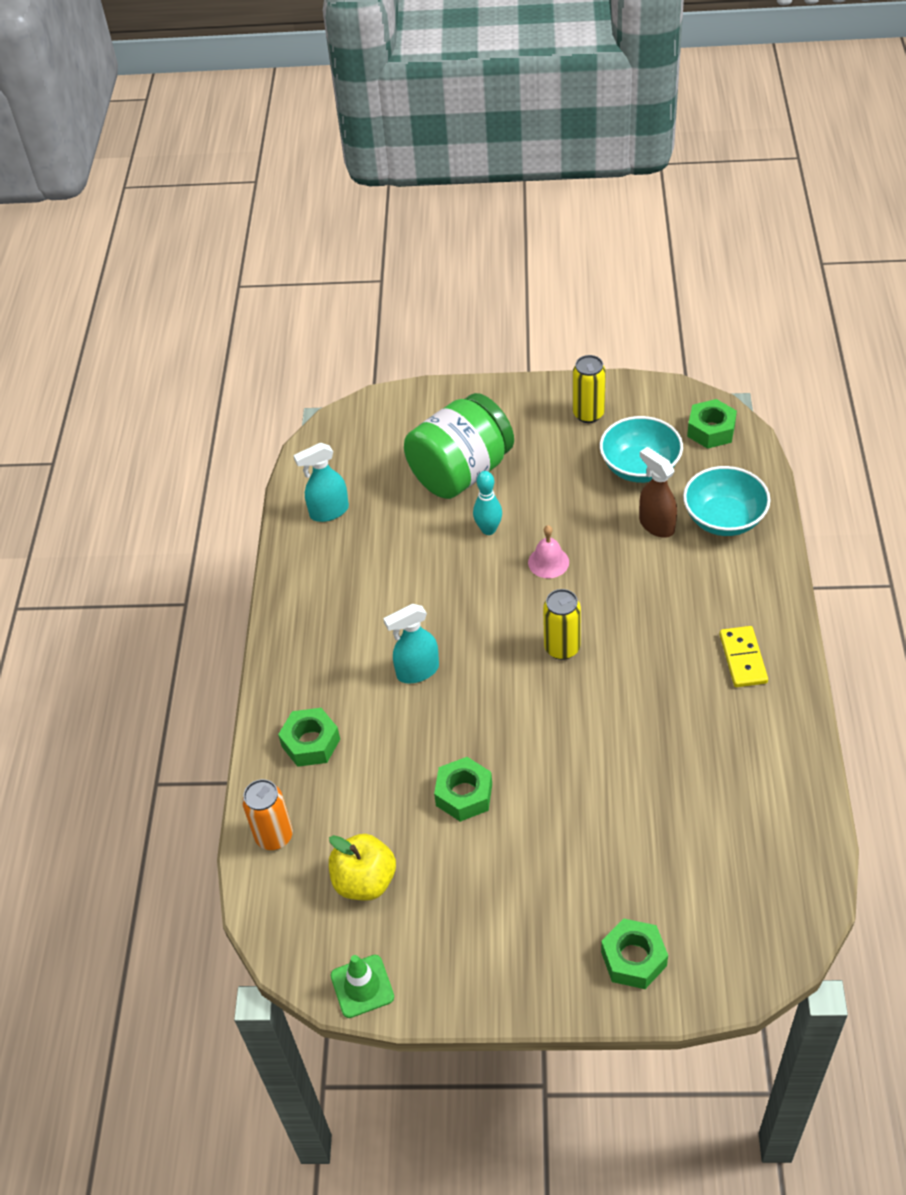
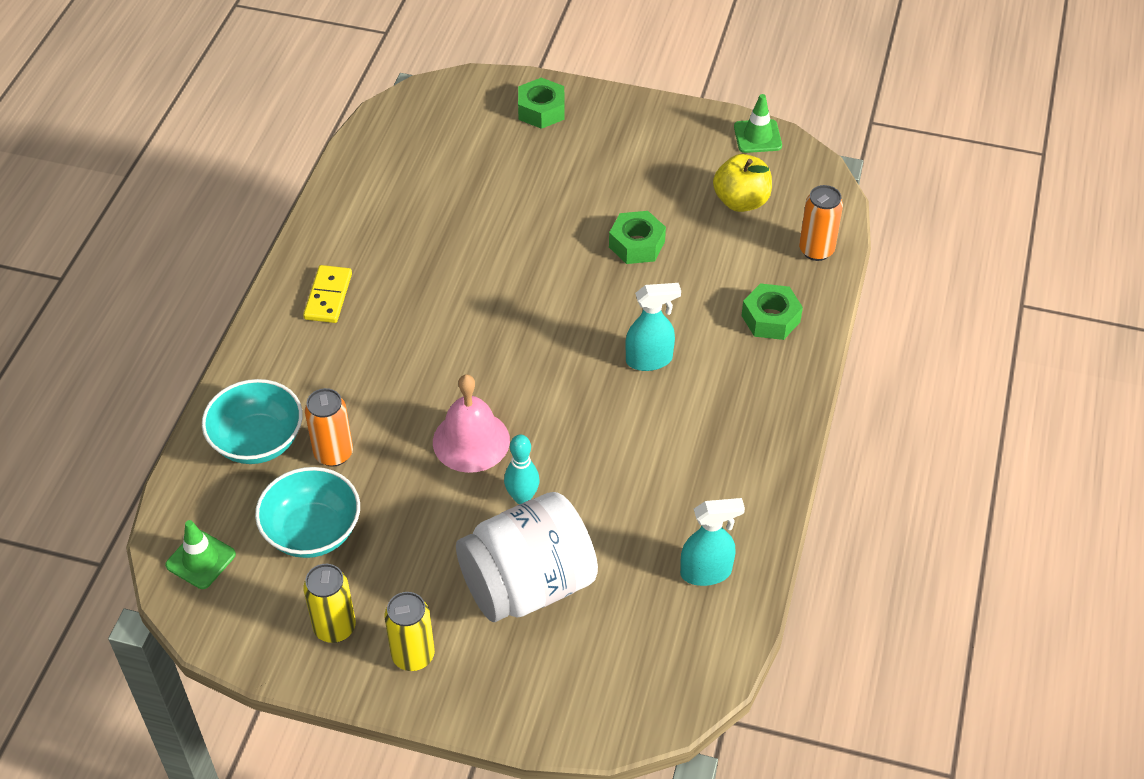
camera: 170 degrees left, 0 degrees up
green jar [404,393,514,499] -> white jar [456,492,598,622]
pink bell [528,525,569,578] -> pink bell [433,374,510,473], size x1.63
yellow can [543,589,581,660] -> yellow can moved to [385,592,435,671]
brown spray bottle [639,447,677,538] -> orange can [305,388,353,467]
green nut [687,399,737,449] -> green traffic cone [165,520,236,589]

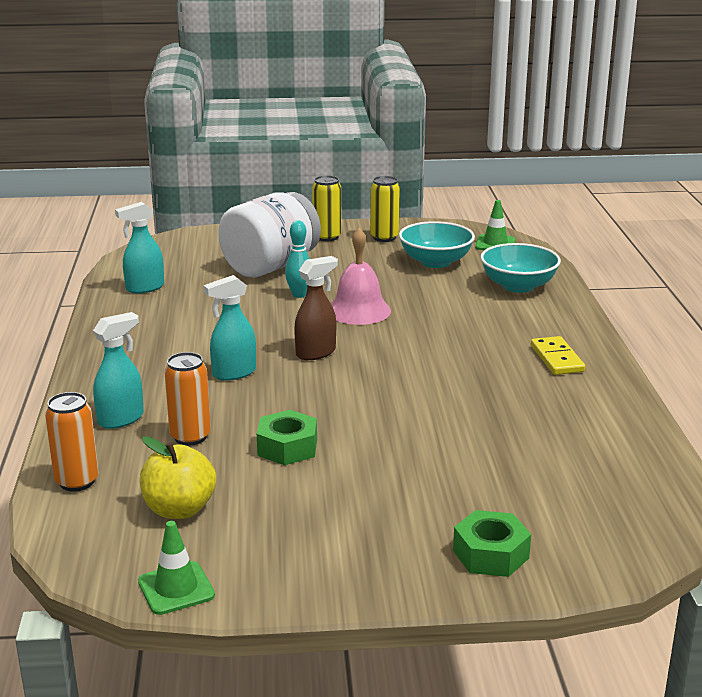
camera: 160 degrees right, 25 degrees down
orange can [305,388,353,467] -> orange can moved to [164,352,211,446]
green nut [741,283,803,340] -> turquoise spray bottle [93,312,144,429]
none -> brown spray bottle [294,256,338,360]

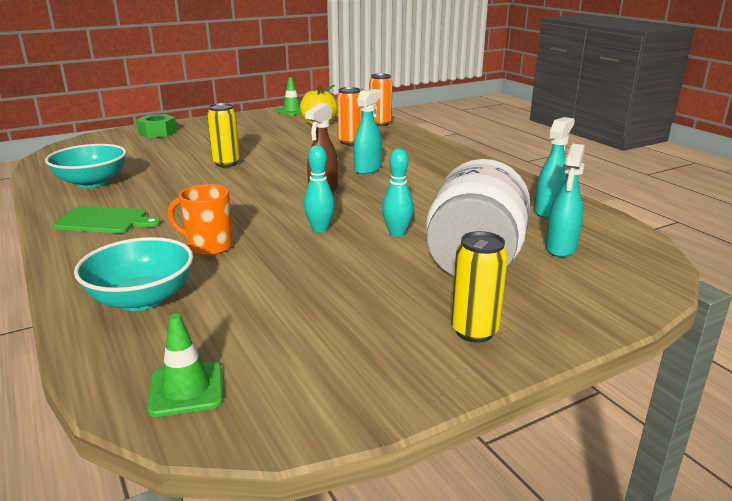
camera: 155 degrees right, 0 degrees up
turquoise spray bottle [93,312,144,429] -> turquoise spray bottle moved to [545,144,585,257]
green nut [257,410,317,465] -> none
pink bell [331,228,391,325] -> turquoise bowling pin [304,145,335,233]
yellow can [370,176,400,242] -> yellow can moved to [207,103,240,167]
turquoise bowl [399,221,475,268] -> turquoise bowl moved to [45,144,127,188]
yellow domino [531,336,585,375] -> green cutting board [53,206,161,233]
none -> orange mug [167,184,233,256]

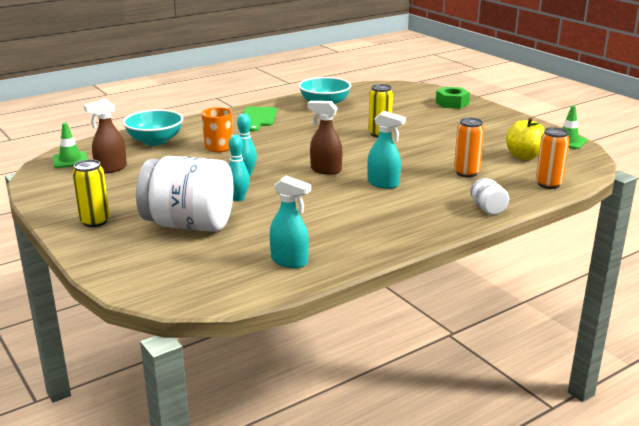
camera: 85 degrees right, 0 degrees up
turquoise spray bottle [545,144,585,257] -> none
none -> brown spray bottle [84,99,127,173]
none -> white jar [470,178,509,215]

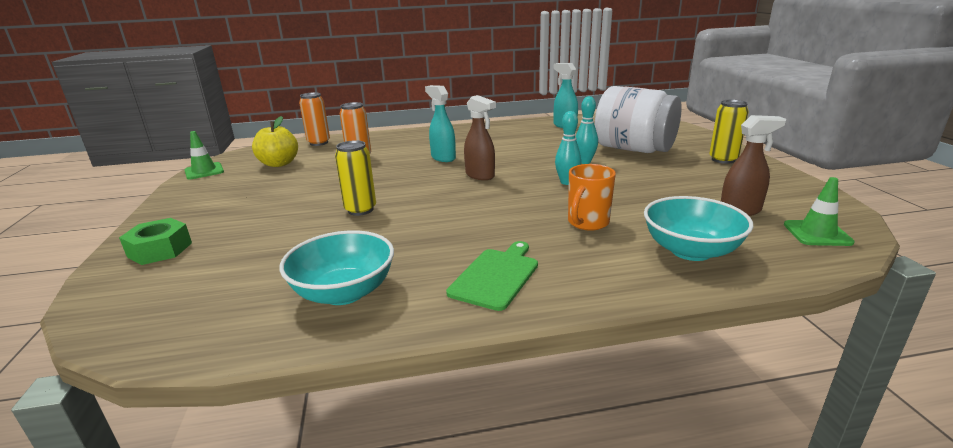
camera: 155 degrees left, 0 degrees up
white jar [470,178,509,215] -> none

